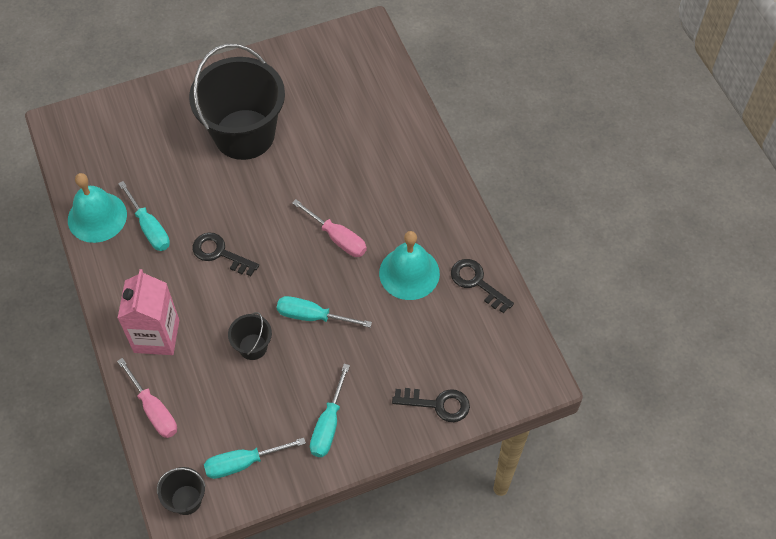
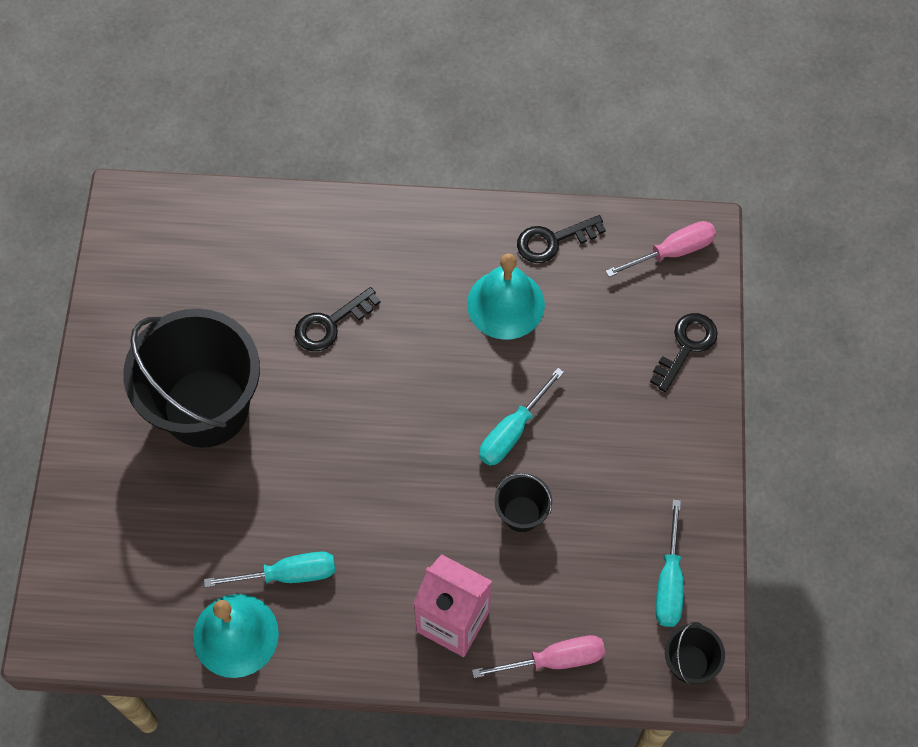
camera: 65 degrees left, 5 degrees up
black key [193,232,259,276] -> black key moved to [295,287,380,351]
pink screwdriver [292,199,367,257] -> pink screwdriver moved to [606,221,716,277]
turquoise screwdriver [310,364,350,457] -> none

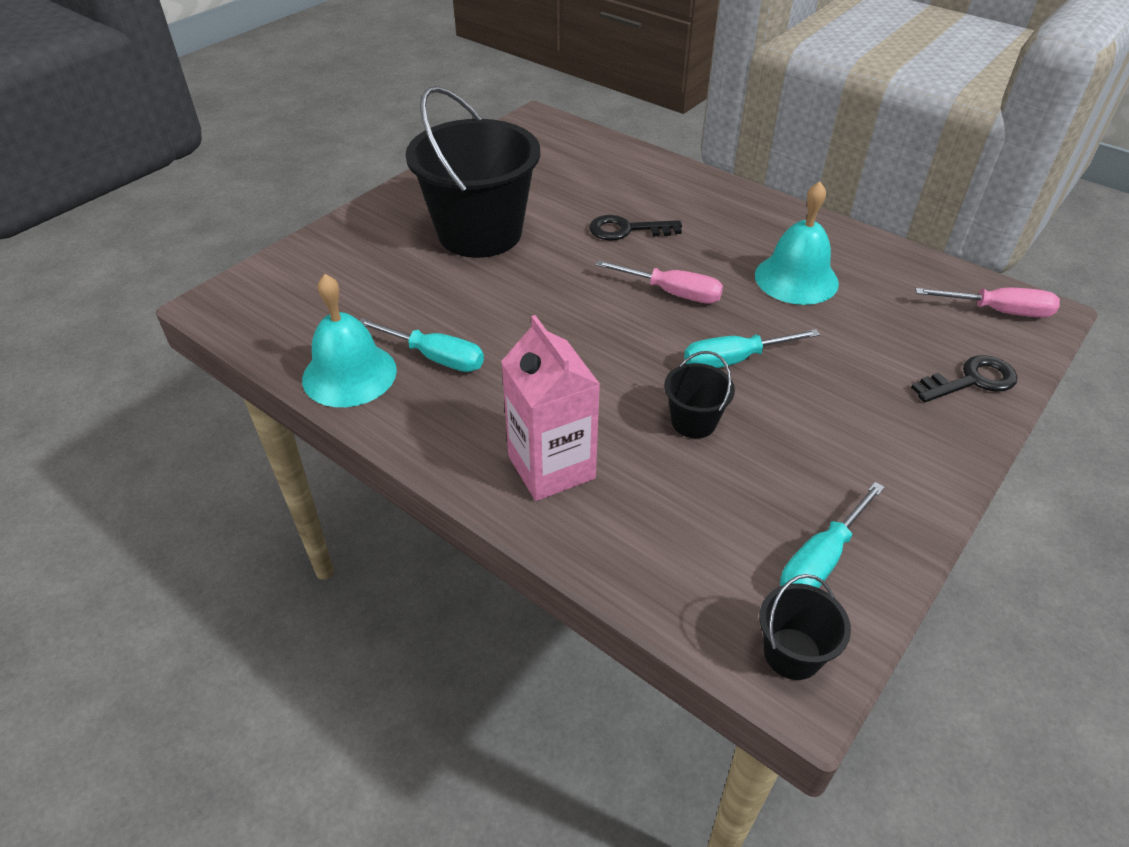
camera: 35 degrees right, 20 degrees down
pink screwdriver [472,635,605,678] -> pink screwdriver moved to [595,260,723,304]
black key [517,215,606,263] -> none

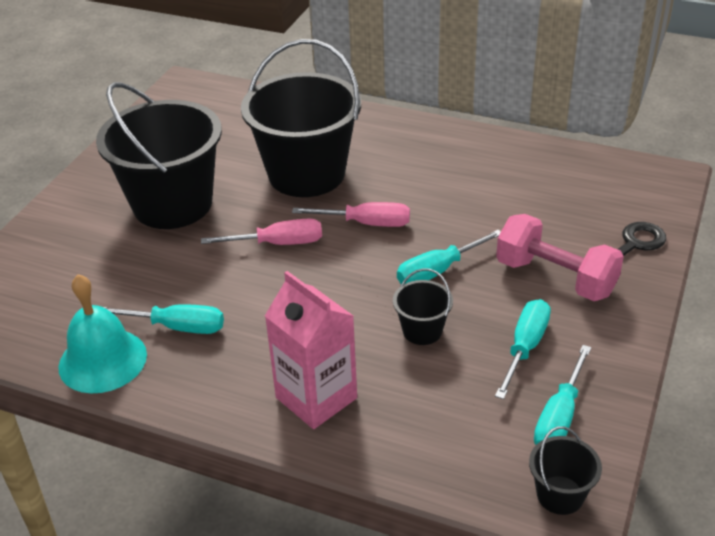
camera: 15 degrees left, 5 degrees down
black key [589,215,682,241] -> black bucket [241,39,361,197]
turquoise bell [755,181,839,305] -> none
pink screwdriver [915,287,1060,318] -> pink screwdriver moved to [201,219,322,245]
none -> turquoise screwdriver [495,299,551,399]
none -> pink dumbbell [496,214,624,301]

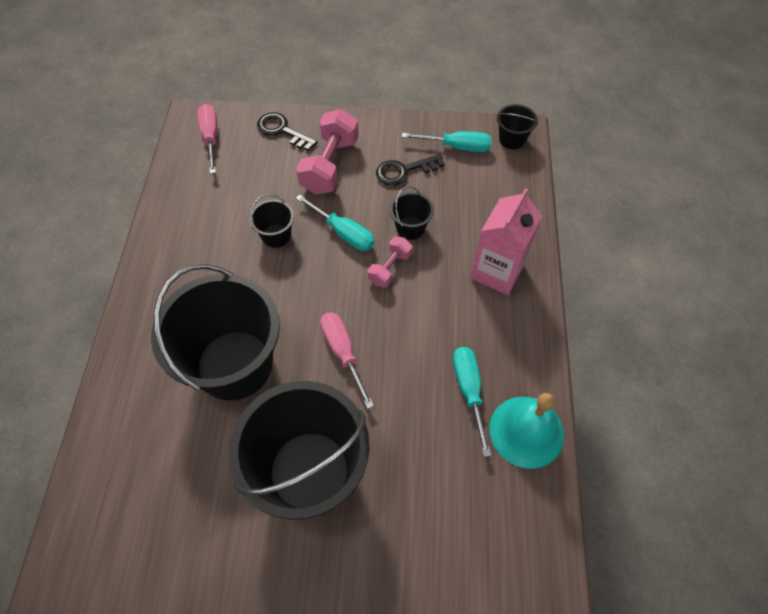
camera: 110 degrees left, 20 degrees up
pink screwdriver [292,202,410,227] -> pink screwdriver moved to [198,104,218,174]
turquoise screwdriver [495,299,551,399] -> black key [376,154,445,186]
none -> black bucket [249,194,294,248]
none -> pink dumbbell [368,237,412,288]

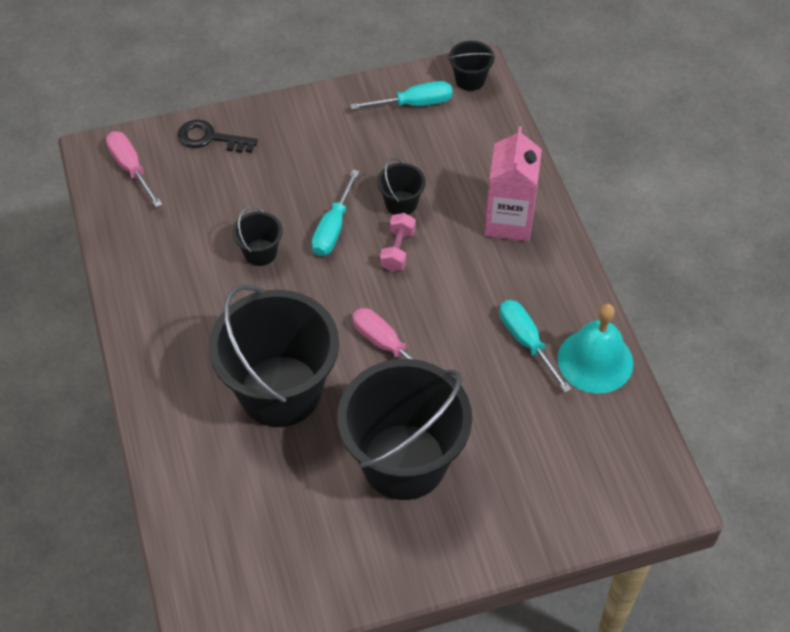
camera: 20 degrees left, 5 degrees down
pink dumbbell [296,109,359,194] -> none
turquoise screwdriver [296,194,374,251] -> turquoise screwdriver turned 90 degrees clockwise [311,169,359,256]
black key [376,154,445,186] -> none

